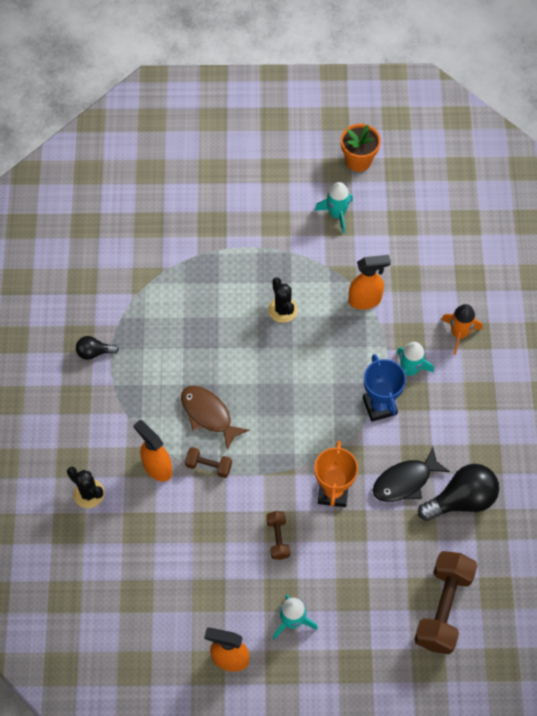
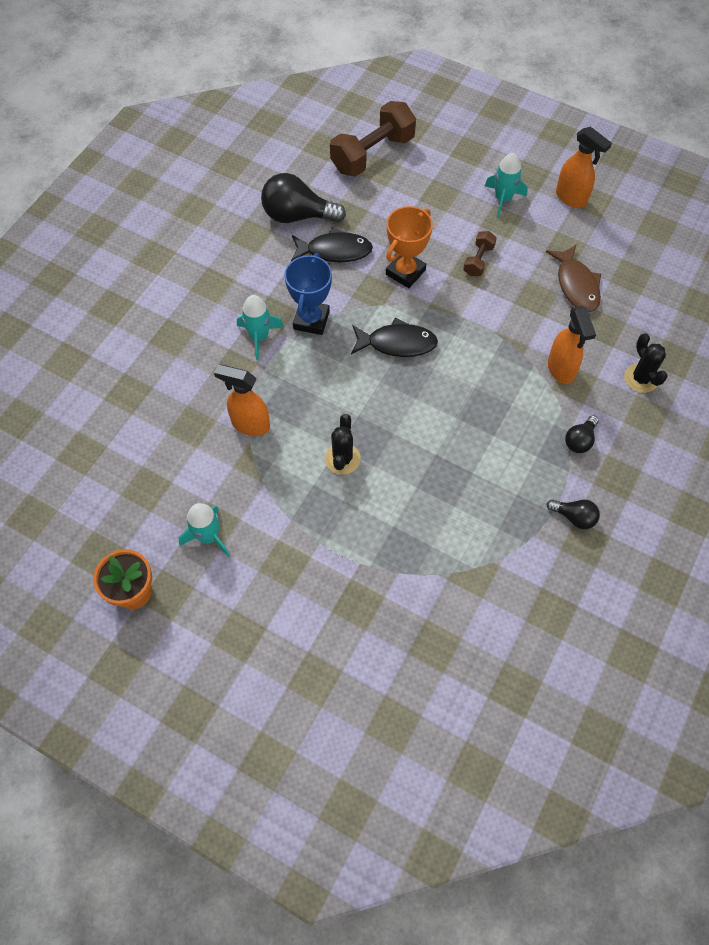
camera: 150 degrees left, 0 degrees up
brown fish [181,386,249,450] -> brown fish moved to [546,244,601,312]
brown dumbbell [185,447,232,478] -> none
orange rocket [441,304,483,355] -> none
none -> black fish [351,317,438,357]
none -> black light bulb [565,415,599,453]

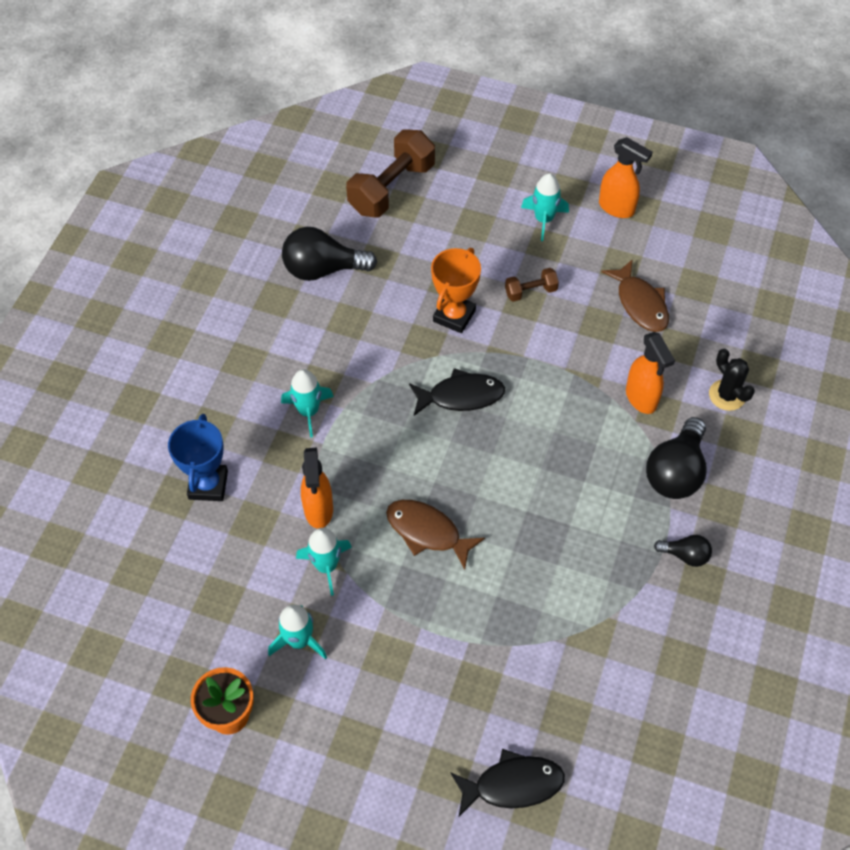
camera: 10 degrees left, 5 degrees down
orange spray bottle [214,364,270,436] -> orange spray bottle turned 105 degrees counterclockwise [301,447,333,529]
blue trophy [284,253,332,335] -> blue trophy moved to [168,414,228,501]
black fish [291,227,373,263] -> black fish moved to [450,749,565,816]
black cactus [325,414,361,475] -> brown fish [386,500,485,570]
brown dumbbell [463,231,497,276] -> brown dumbbell turned 60 degrees clockwise [505,268,559,302]
black light bulb [565,415,599,453] -> black light bulb [646,417,707,499], size x1.90
none -> turquoise rocket [296,528,352,596]

